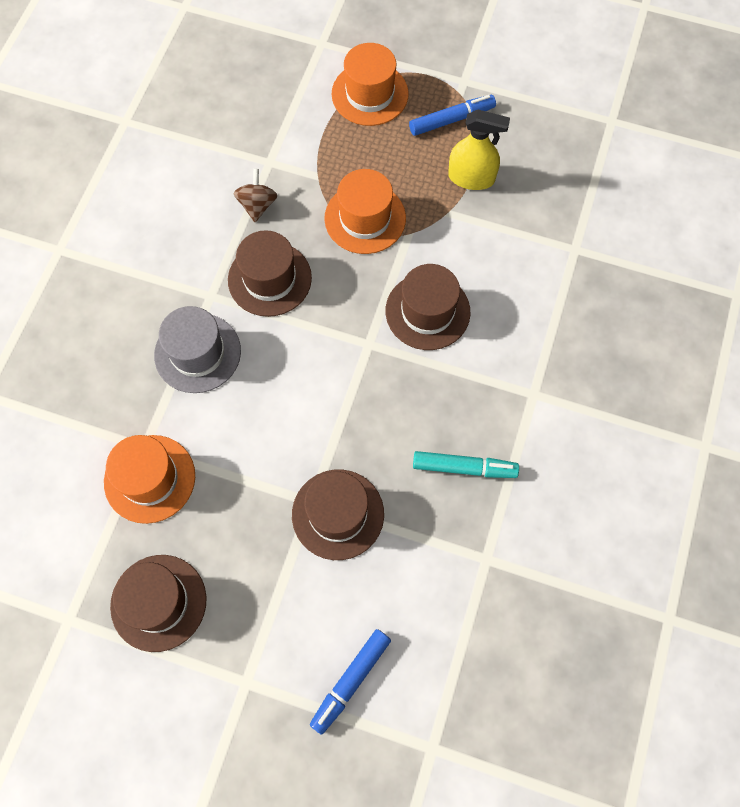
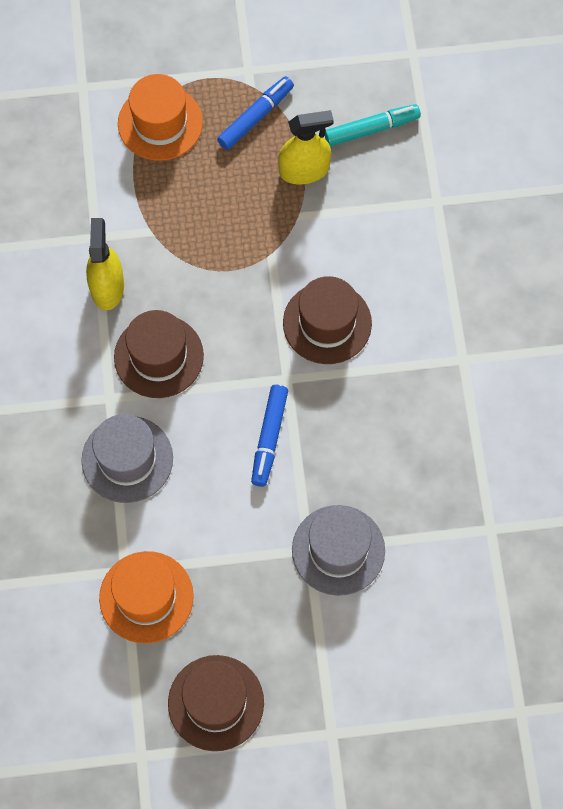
camera: 25 degrees left, 0 degrees up
brown spinning top [233,169,277,222] -> yellow spray bottle [86,218,124,310]
brown hat [292,469,384,560] -> grey hat [292,505,385,596]
blue marker [310,629,391,735] -> blue marker moved to [251,385,288,487]
orange hat [324,169,406,254] -> none
turquoise marker [413,451,519,478] -> turquoise marker moved to [325,104,421,146]

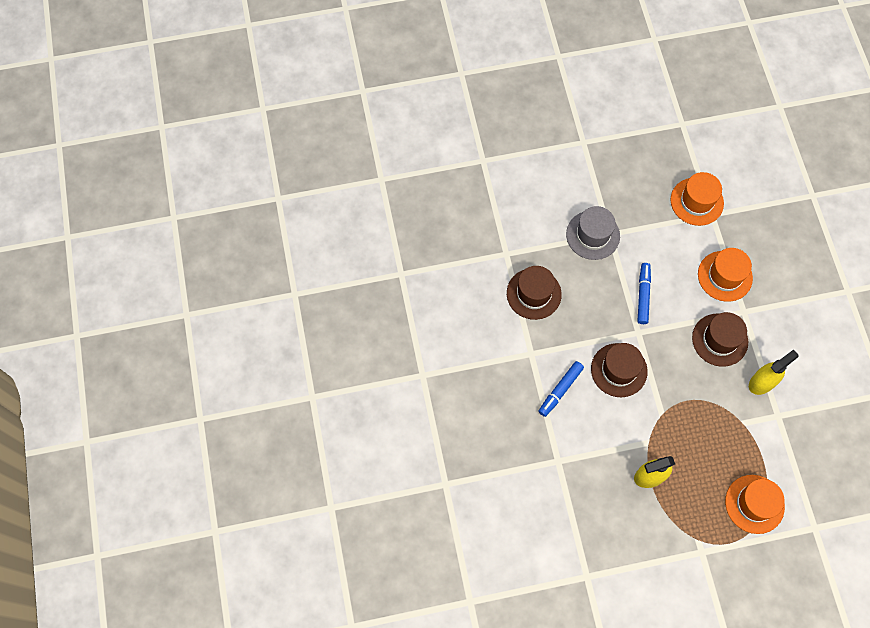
camera: 175 degrees right, 0 degrees up
grey hat [81,414,173,503] -> orange hat [698,248,753,302]
yellow spray bottle [86,218,124,310] -> yellow spray bottle turned 120 degrees counterclockwise [749,349,799,395]
brown hat [168,655,264,751] -> brown hat moved to [507,266,562,320]
blue marker [217,76,294,150] -> blue marker moved to [538,361,584,417]
turquoise marker [325,104,421,146] -> none

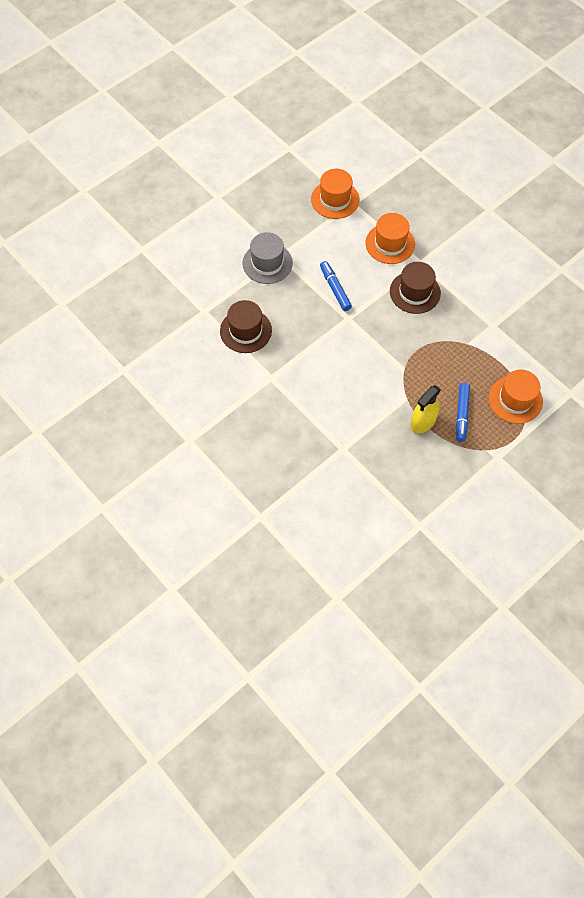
camera: 30 degrees left, 5 degrees down
blue marker [538,361,584,417] -> blue marker moved to [456,383,470,442]
brown hat [591,343,648,397] -> none
yellow spray bottle [749,349,799,395] -> none

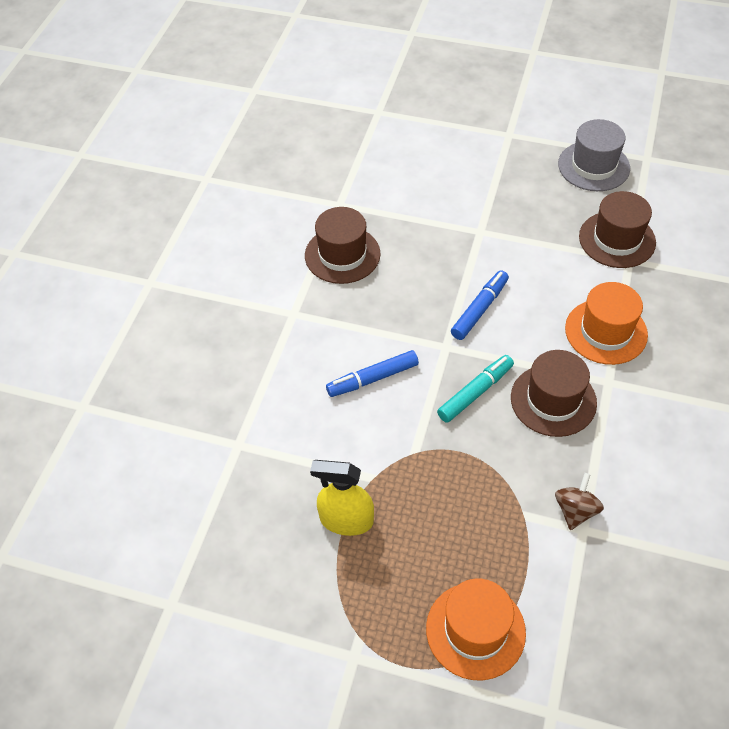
camera: 60 degrees right, 10 degrees down
grey hat [242,232,293,284] -> grey hat moved to [558,119,630,191]
orange hat [311,169,359,219] -> brown hat [579,191,656,268]
blue marker [456,383,470,442] -> blue marker moved to [326,350,419,397]
none -> turquoise marker [437,355,514,423]
none -> brown spinning top [555,473,604,530]

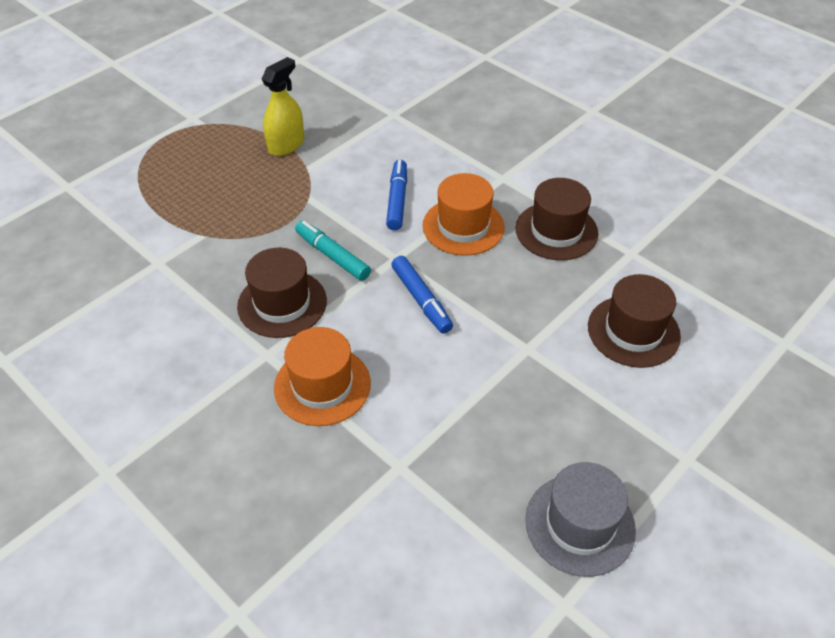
camera: 115 degrees right, 5 degrees down
orange hat [426,579,526,680] -> orange hat moved to [423,173,505,256]
turquoise marker [437,355,514,423] -> turquoise marker turned 150 degrees clockwise [295,221,371,281]
brown spinning top [555,473,604,530] -> none
brown hat [579,191,656,268] -> brown hat moved to [588,274,681,368]

